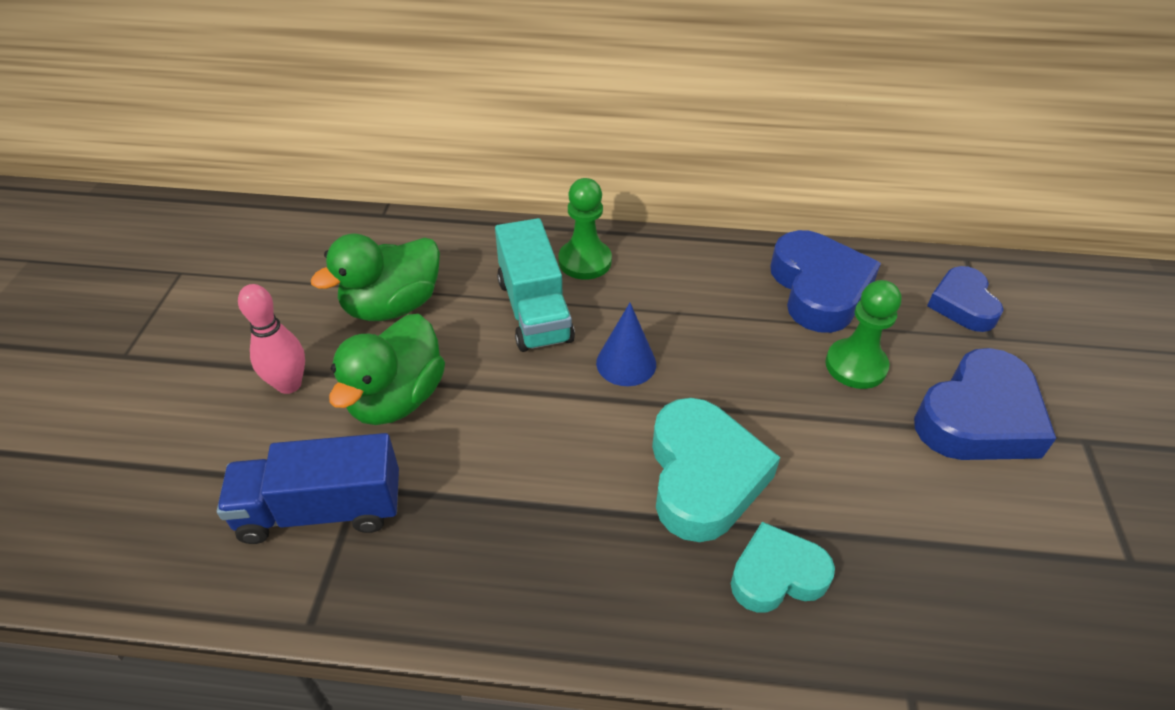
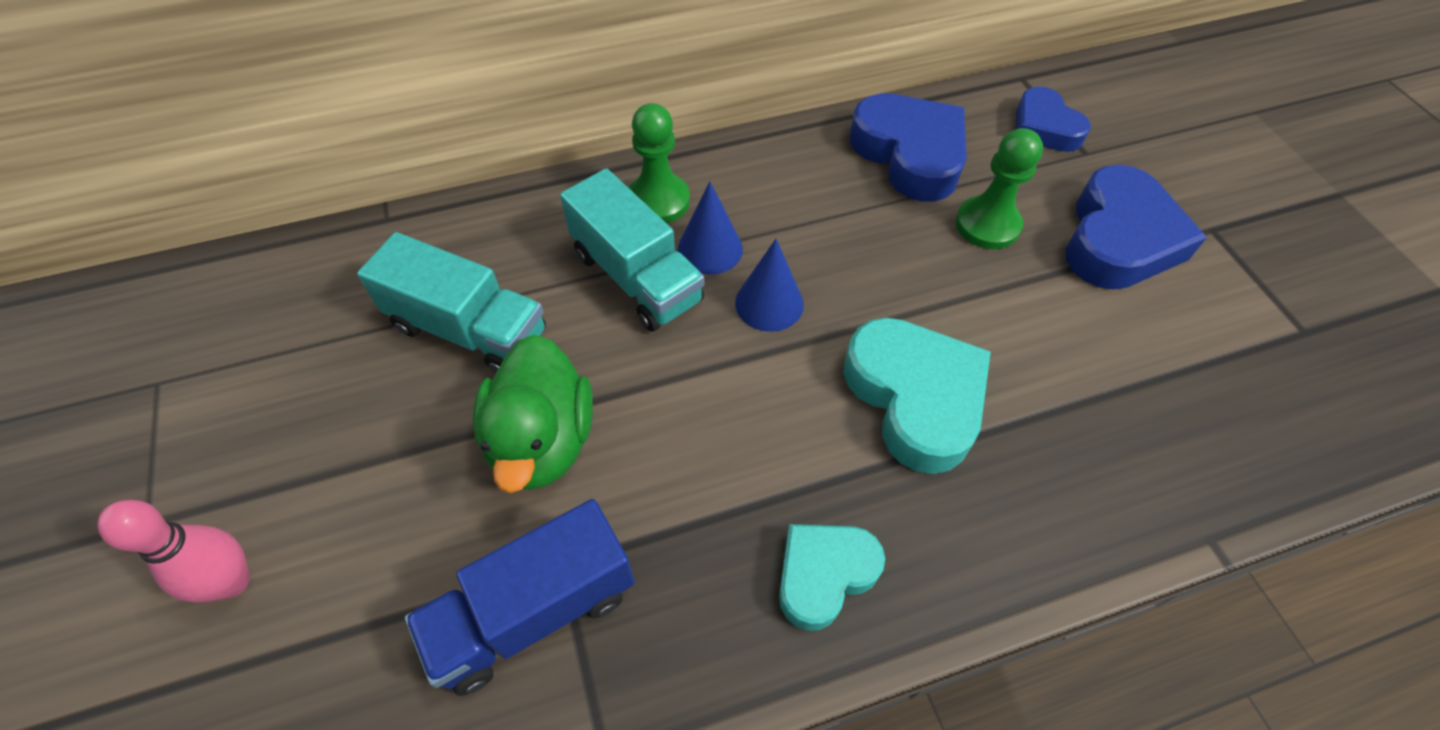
camera: 25 degrees left, 10 degrees up
pink bowling pin [238,284,305,394] -> pink bowling pin moved to [98,500,250,603]
green duck [311,233,440,321] -> turquoise truck [357,232,546,373]
turquoise heart [731,522,835,613] -> turquoise heart moved to [779,524,885,631]
none -> blue cone [678,182,743,275]

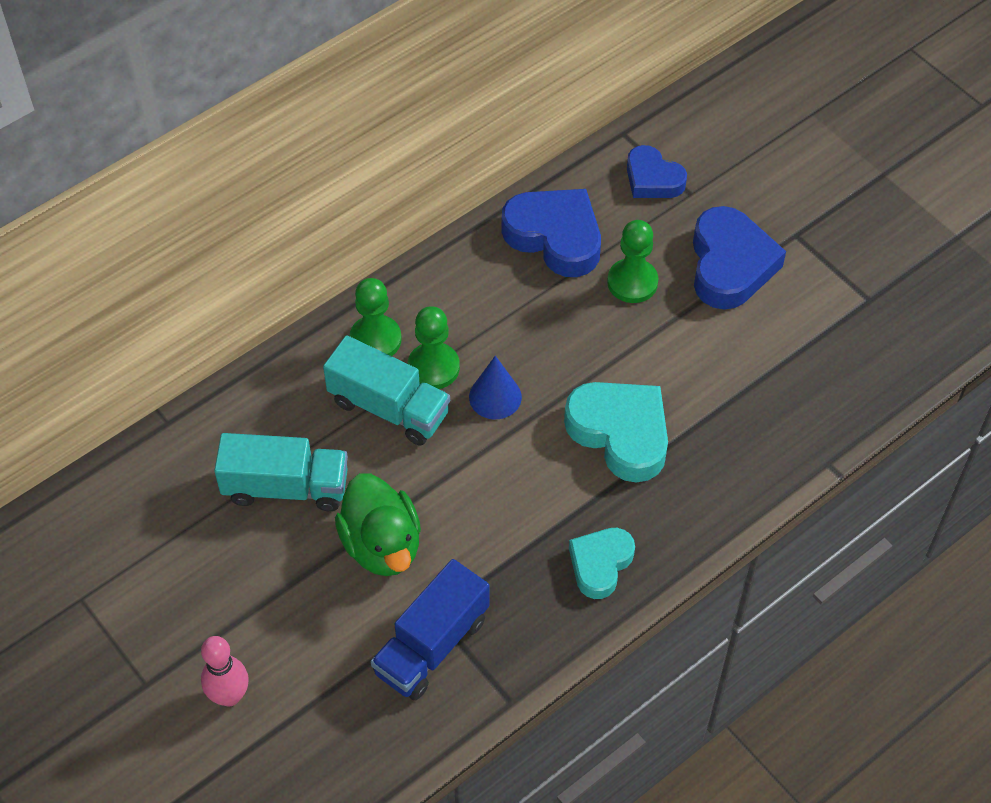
camera: 20 degrees left, 0 degrees up
blue cone [678,182,743,275] -> green pawn [407,306,460,389]

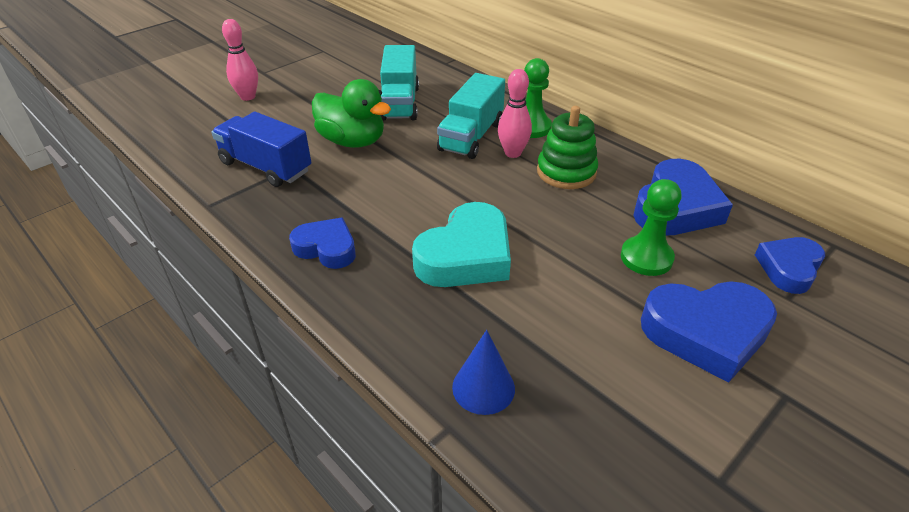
camera: 85 degrees right, 15 degrees down
green duck [335,473,421,576] -> green duck turned 120 degrees counterclockwise [312,79,391,148]
green pawn [407,306,460,389] -> pink bowling pin [498,69,532,158]
blue cone [469,356,522,419] -> blue cone moved to [452,330,515,415]
turquoise heart [569,528,635,599] -> blue heart [289,218,356,269]
none -> green stacking toy [537,106,598,189]

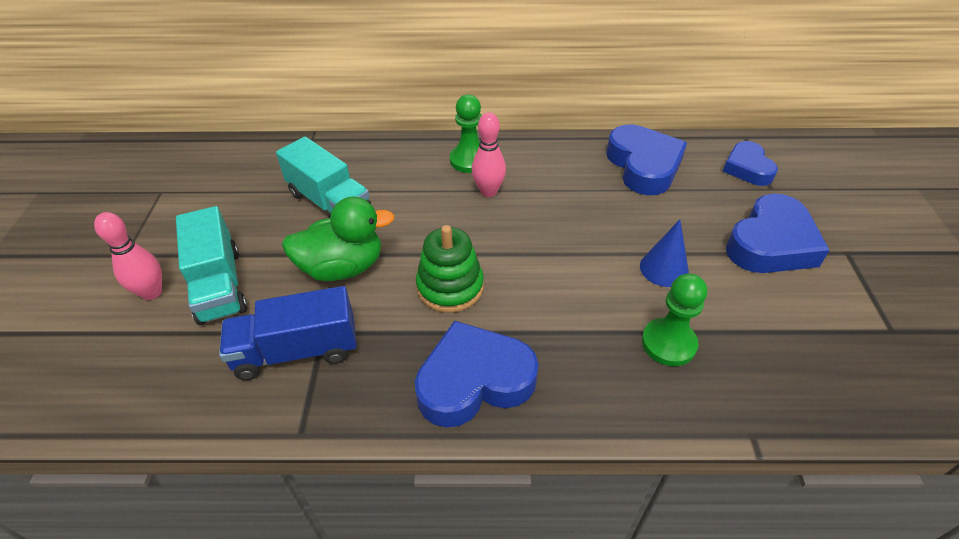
camera: 45 degrees left, 5 degrees up
blue heart [289,218,356,269] -> blue heart [415,321,539,428], size x1.60
turquoise heart [412,202,511,287] -> none
turquoise truck [437,73,505,159] -> turquoise truck moved to [176,206,248,325]
blue cone [452,330,515,415] -> blue cone moved to [640,220,689,287]
green stacking toy [537,106,598,189] -> green stacking toy moved to [416,225,484,313]
green pawn [621,179,681,276] -> green pawn moved to [642,273,707,366]

